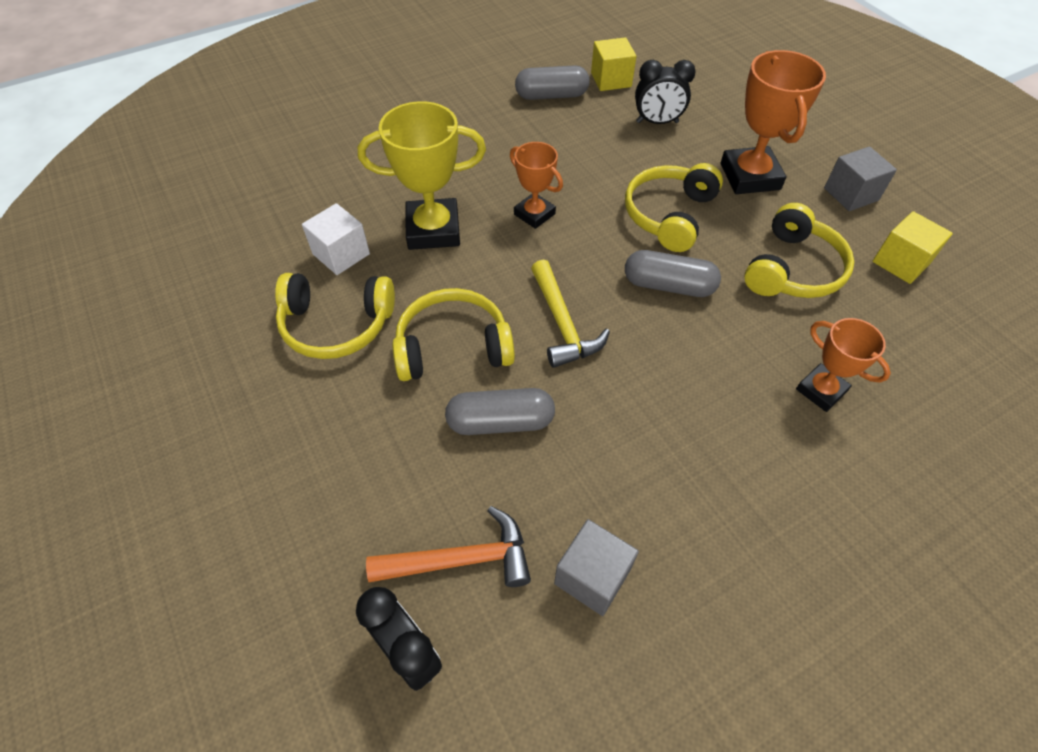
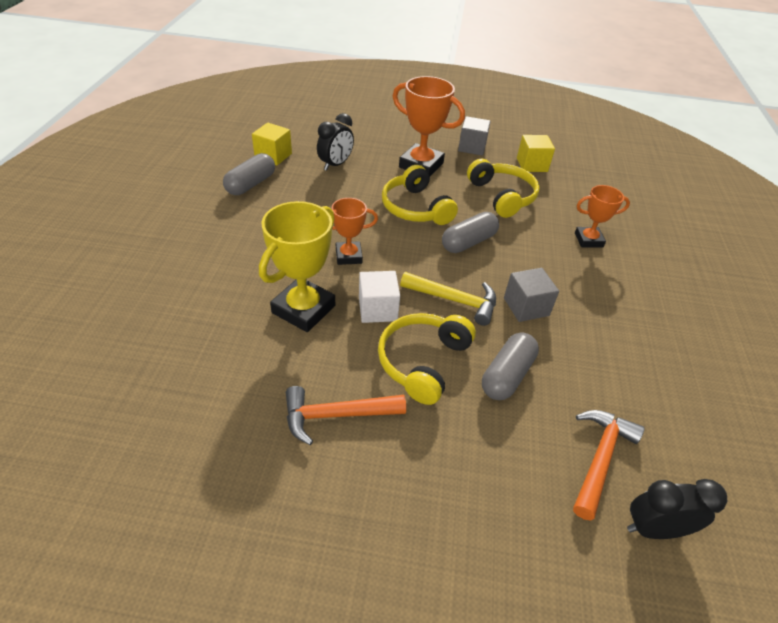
camera: 55 degrees left, 10 degrees down
yellow headphones [275,273,395,359] -> orange hammer [286,386,406,445]
white cube [302,203,370,275] -> white cube moved to [359,271,400,323]
grey cube [554,519,639,616] -> grey cube moved to [504,268,559,322]

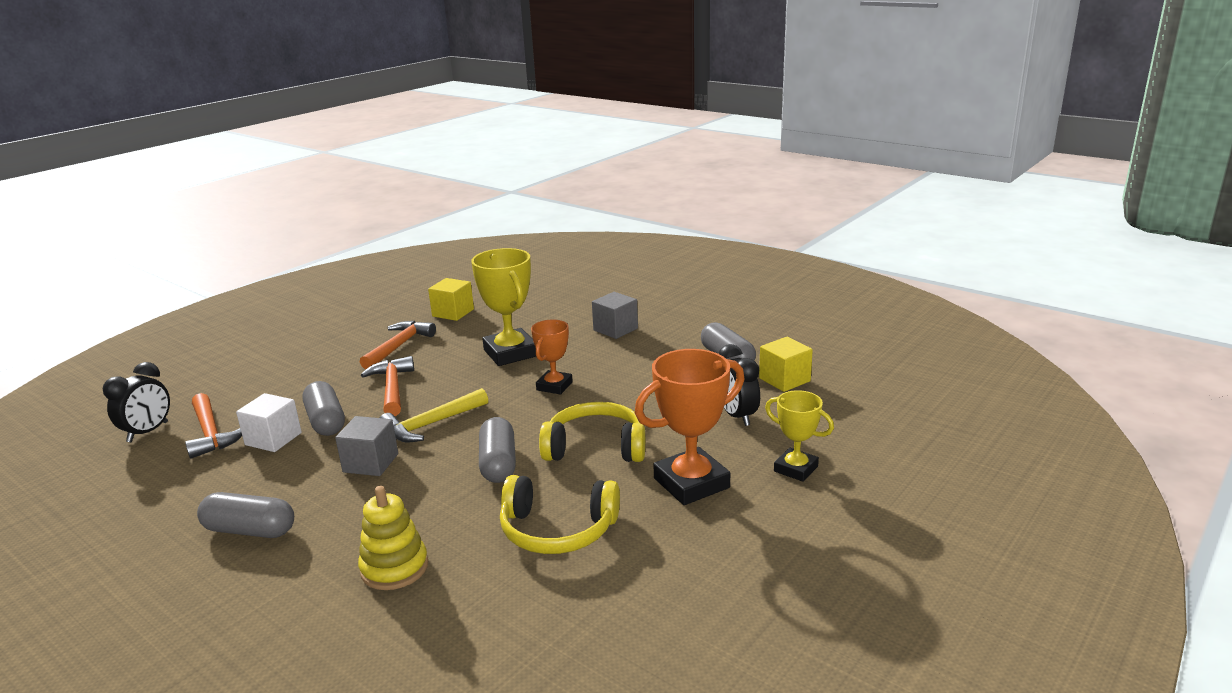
camera: 125 degrees right, 20 degrees down
white cube [359,271,400,323] -> white cube moved to [236,393,302,452]
yellow headphones [378,313,476,405] -> orange hammer [361,356,414,416]
grey cube [458,116,491,156] -> grey cube moved to [592,292,638,339]
yellow cube [517,135,555,172] -> yellow cube moved to [428,278,474,321]
orange trophy [575,185,630,248] -> yellow stacking toy [358,486,428,590]
none -> grey capsule [197,492,294,538]
none -> yellow trophy [765,390,834,482]

